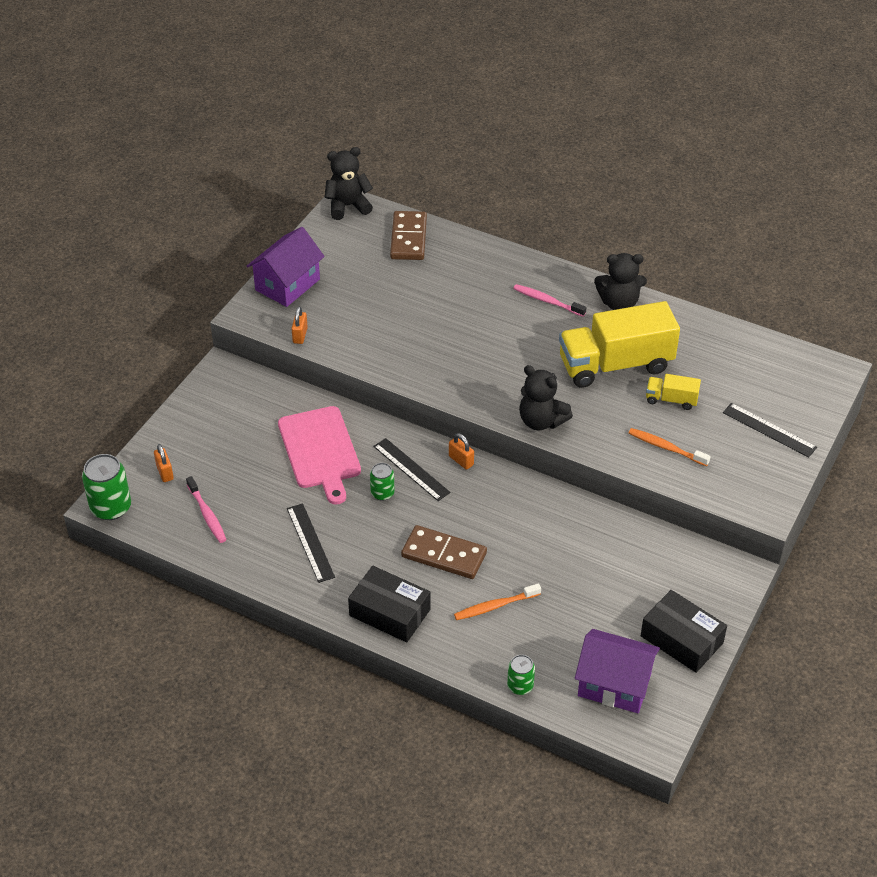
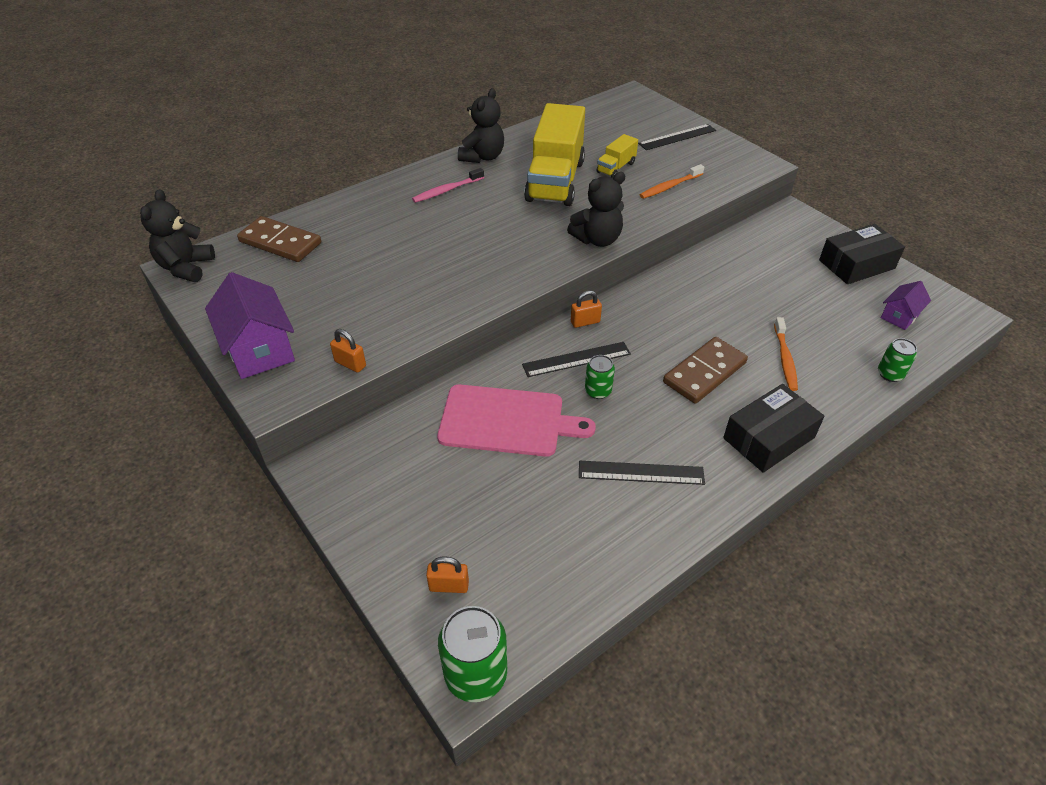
camera: 65 degrees left, 0 degrees up
pink toothbrush [186,476,227,543] -> none
purple house [575,629,660,713] -> purple house [881,281,931,330], size x0.55

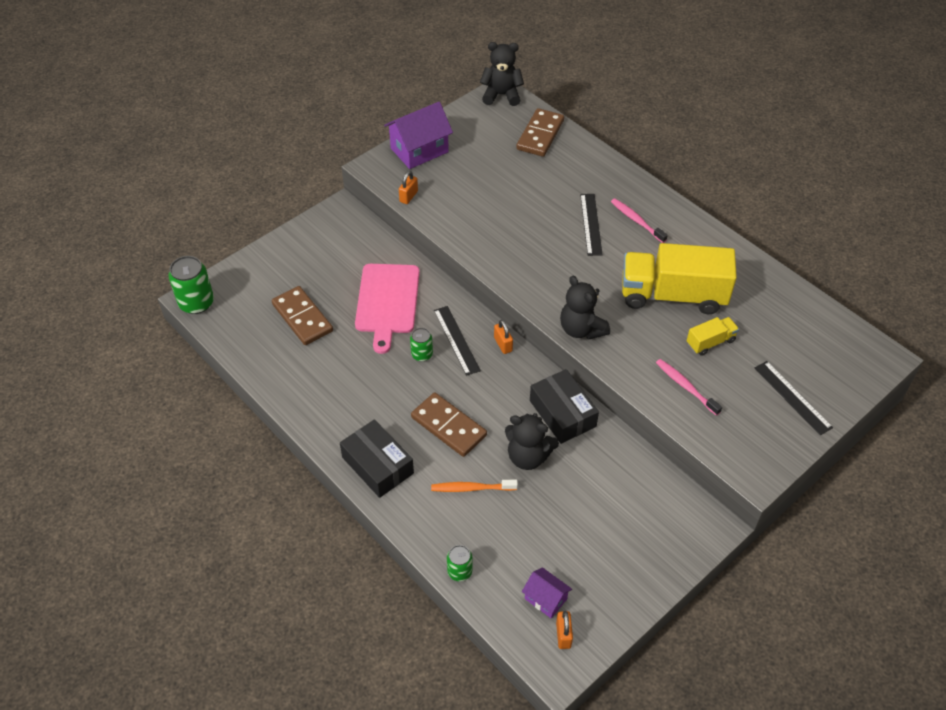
camera: 85 degrees right, 5 degrees up
orange padlock [426,556,469,593] -> orange padlock moved to [556,611,573,649]
black teddy bear [458,88,504,163] -> black teddy bear moved to [505,413,559,470]
black ruler [579,461,705,485] -> black ruler moved to [580,194,603,256]
yellow truck [597,134,638,178] -> yellow truck turned 120 degrees clockwise [687,317,739,356]
orange toothbrush [640,164,704,199] -> pink toothbrush [656,359,722,416]
black box [819,224,905,284] -> black box moved to [530,369,599,444]
none -> brown domino [272,286,333,345]

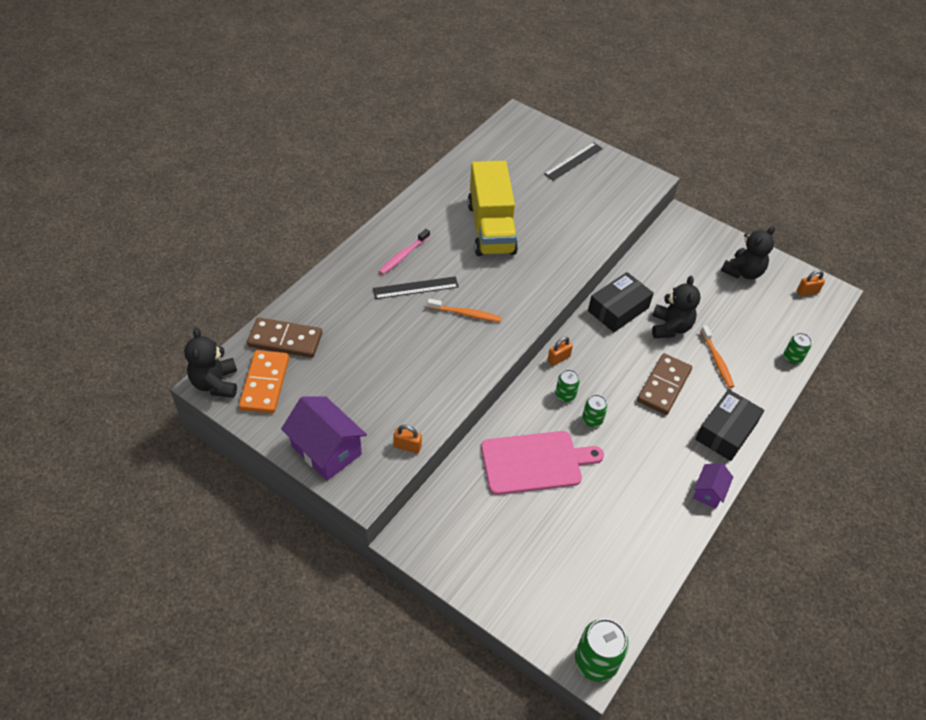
camera: 105 degrees left, 0 degrees up
brown domino [272,286,333,345] -> none
black ruler [434,306,481,376] -> green can [555,370,580,402]
purple house [522,567,572,618] -> purple house moved to [693,463,733,509]
black teddy bear [560,276,610,340] -> black teddy bear moved to [721,226,775,279]
pink toothbrush [656,359,722,416] -> none
yellow truck [687,317,739,356] -> none
none -> orange domino [239,350,289,414]
none -> orange toothbrush [427,299,502,322]

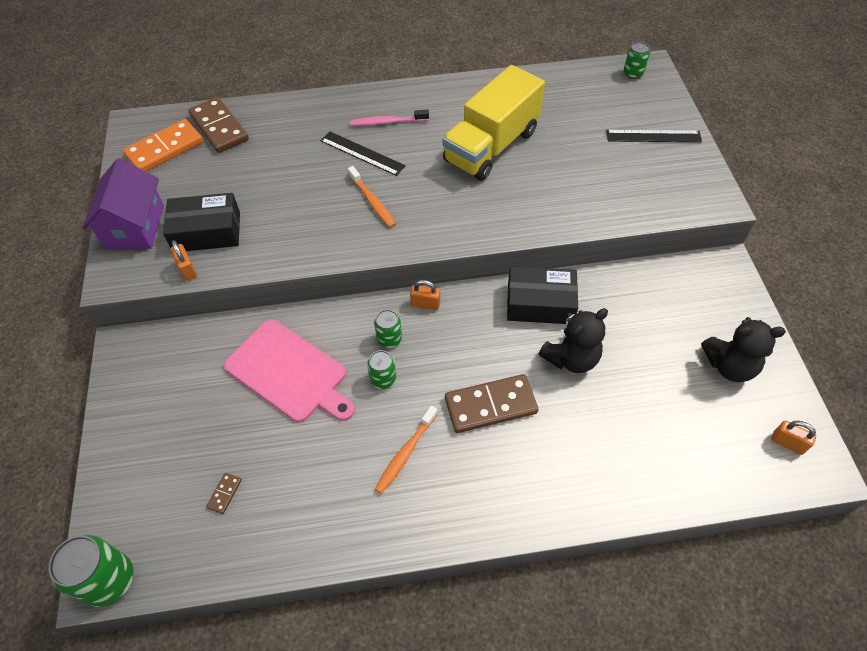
camera: 50 degrees right, 5 degrees up
black teddy bear [184,327,237,398] -> none
purple house [693,463,733,509] -> none
black box [695,389,764,461] -> black box moved to [163,193,240,251]
orange toothbrush [701,326,734,388] -> orange toothbrush moved to [375,406,438,494]
green can [784,333,812,364] -> green can moved to [624,41,650,79]
none -> brown domino [206,473,242,514]

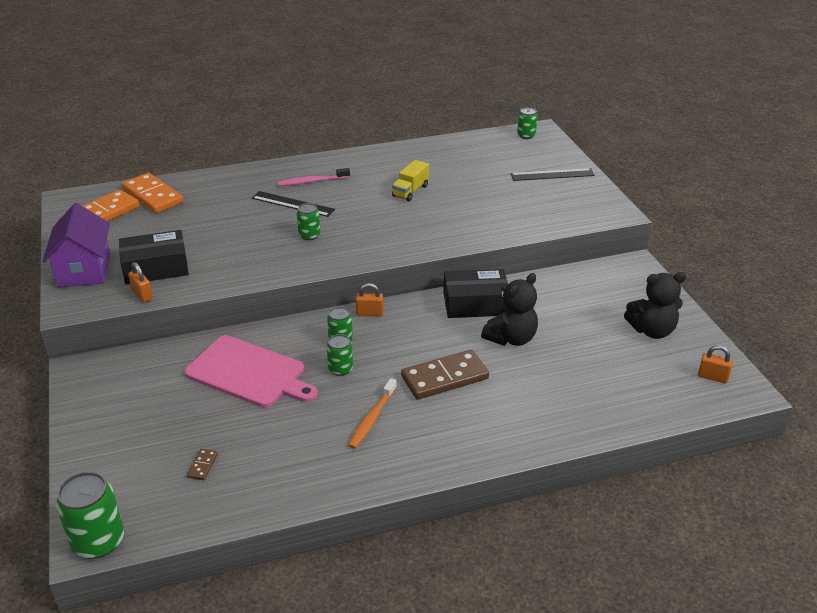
camera: 10 degrees left, 20 degrees down
brown domino [188,97,249,153] -> orange domino [122,173,183,213]
orange toothbrush [348,166,396,228] -> green can [297,203,320,240]
yellow truck [443,65,545,181] -> yellow truck [392,160,429,201], size x0.45

